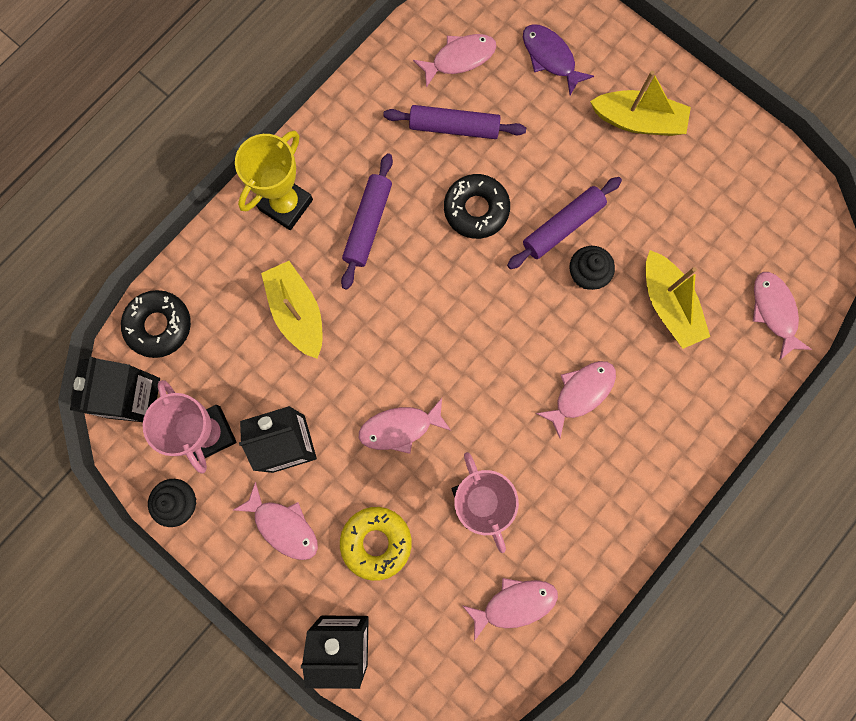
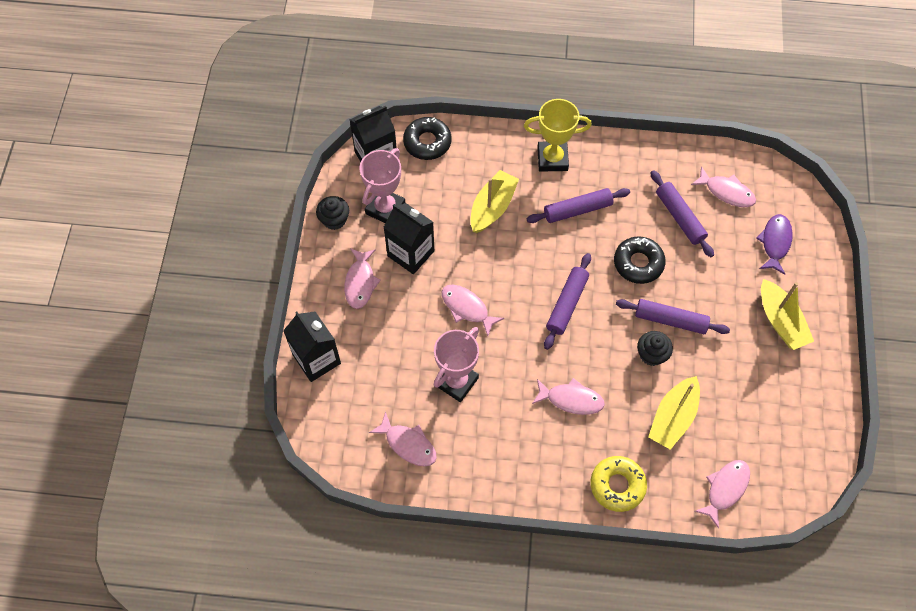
camera: 55 degrees right, 15 degrees down
yellow donut [340,507,412,581] -> yellow donut moved to [590,456,647,512]
none -> purple rolling pin [544,253,591,350]

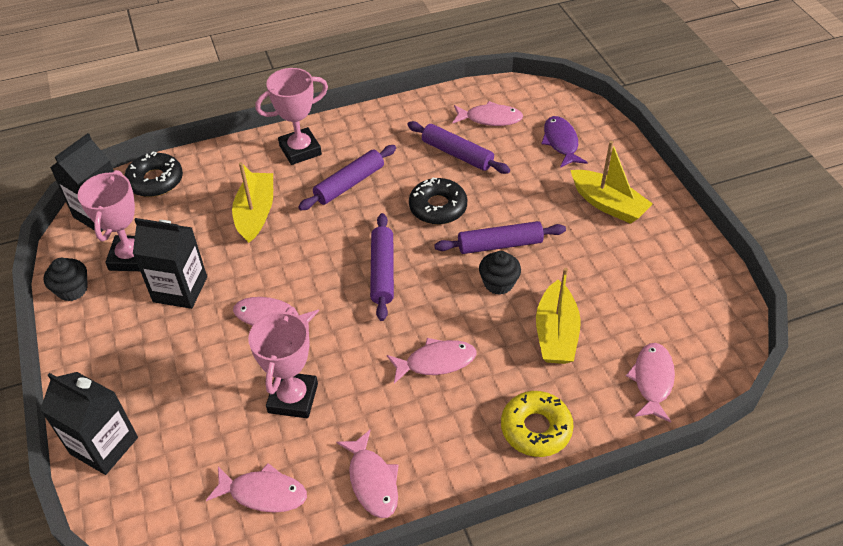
camera: 25 degrees left, 15 degrees down
pink fish [344,248,381,309] -> pink fish moved to [336,430,399,518]
yellow trophy [524,99,592,172] -> pink trophy [255,68,328,165]

